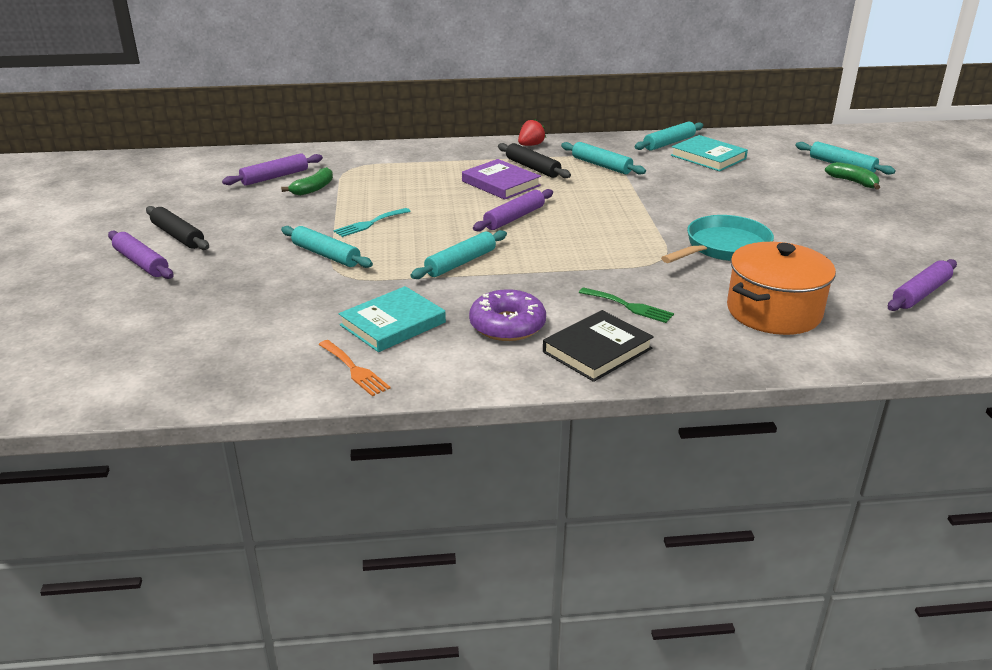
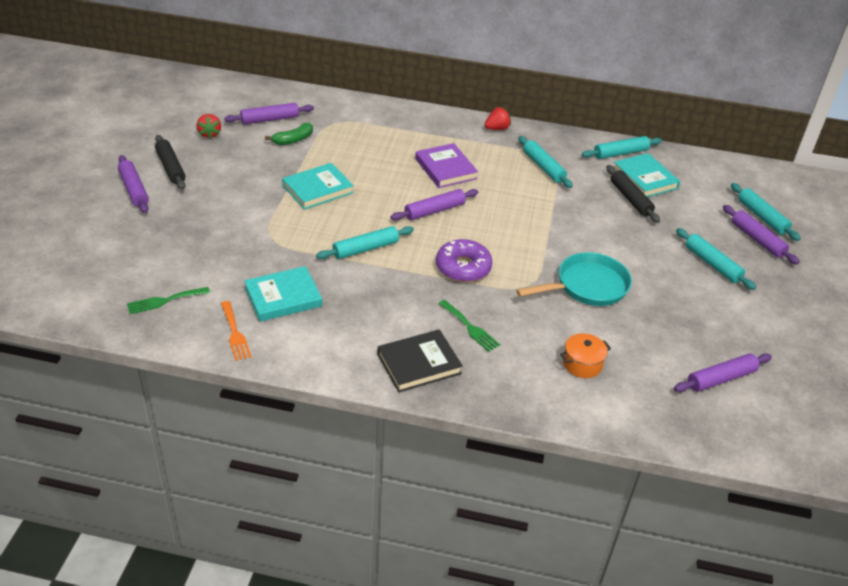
camera: 15 degrees right, 10 degrees up
turquoise rolling pin [281,226,373,268] -> turquoise rolling pin moved to [676,228,756,290]
turquoise fork [334,208,411,237] -> turquoise book [282,163,354,210]
purple donut [469,289,546,341] -> purple donut moved to [436,239,493,282]
black rolling pin [498,143,571,178] -> black rolling pin moved to [606,165,660,223]
orange pot [727,242,836,335] -> orange pot [560,333,611,378], size x0.51
green banana [825,162,880,190] -> purple rolling pin [723,205,800,265]
none -> green fork [127,287,210,314]
none -> red strawberry [197,114,221,139]

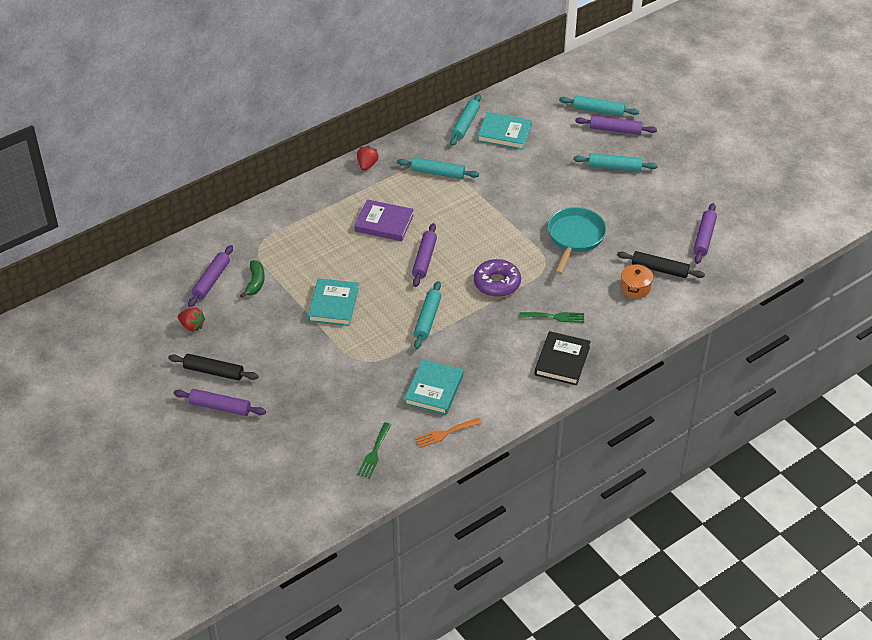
camera: 45 degrees left, 5 degrees up
orange fork [221,301,251,361] -> orange fork turned 135 degrees clockwise [415,418,482,448]
black rolling pin [606,165,660,223] -> black rolling pin moved to [617,251,705,278]

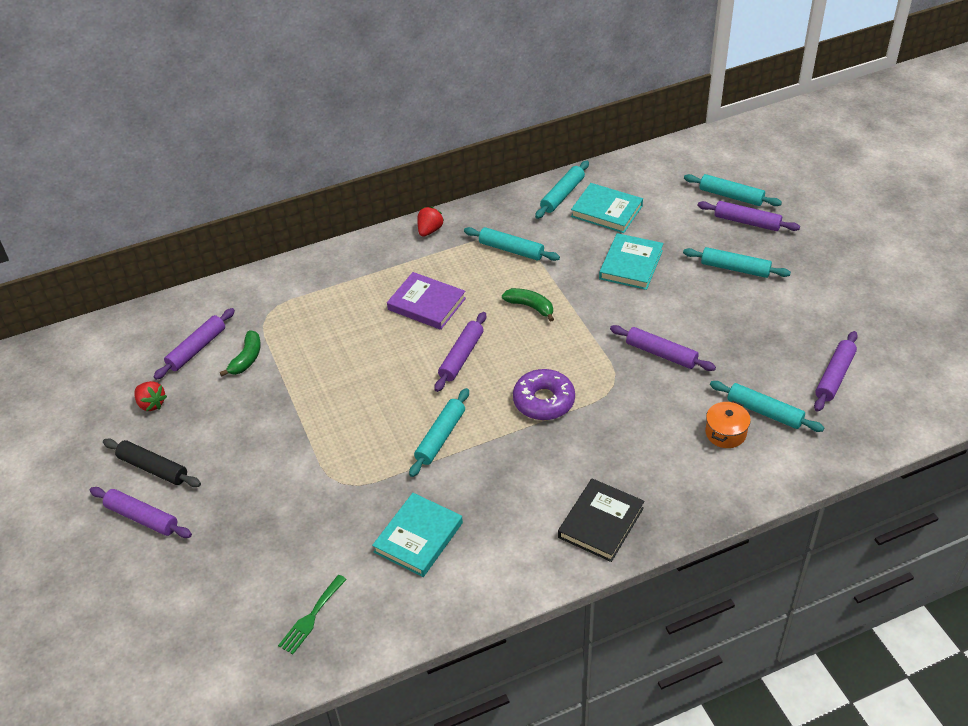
camera: 15 degrees right, 0 degrees up
turquoise book [307,278,359,326] -> turquoise book moved to [599,233,664,290]
orange fork [415,418,482,448] -> none
green fork [520,312,584,323] -> none
turquoise pan [548,207,607,275] -> purple rolling pin [610,325,716,371]
black rolling pin [617,251,705,278] -> turquoise rolling pin [710,381,824,432]
none -> green banana [502,288,554,322]

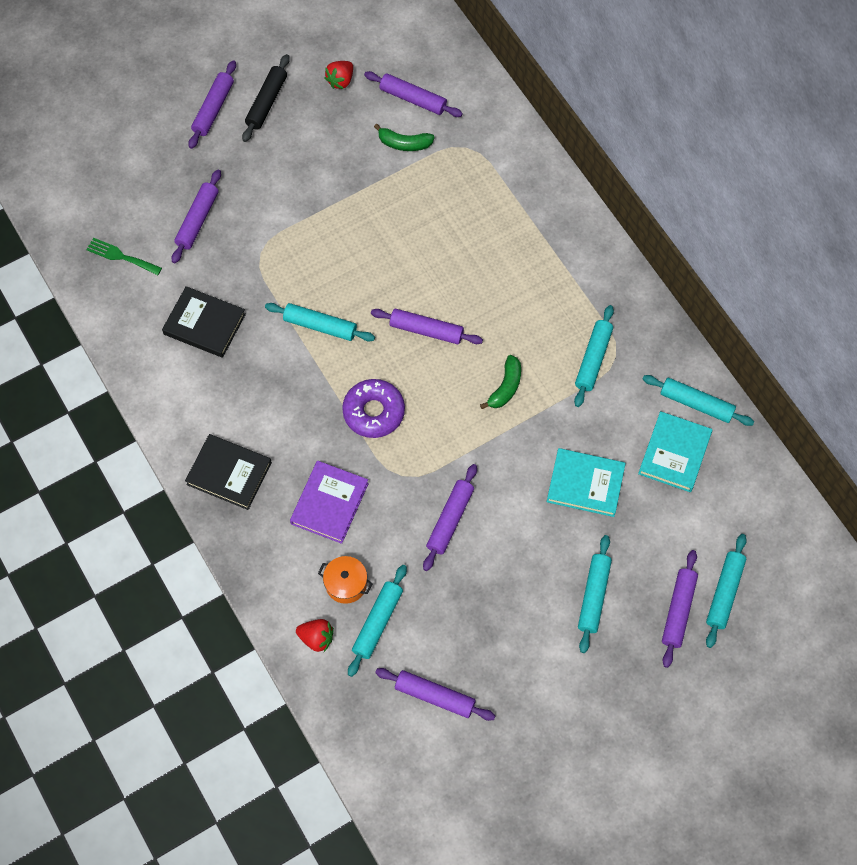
camera: 80 degrees right, 20 degrees up
turquoise book [372,493,463,577] -> black book [162,286,246,358]
purple book [387,272,466,330] -> purple book moved to [290,461,369,544]
red strawberry [417,206,444,237] -> red strawberry moved to [296,619,334,652]
none -> purple rolling pin [172,169,221,263]

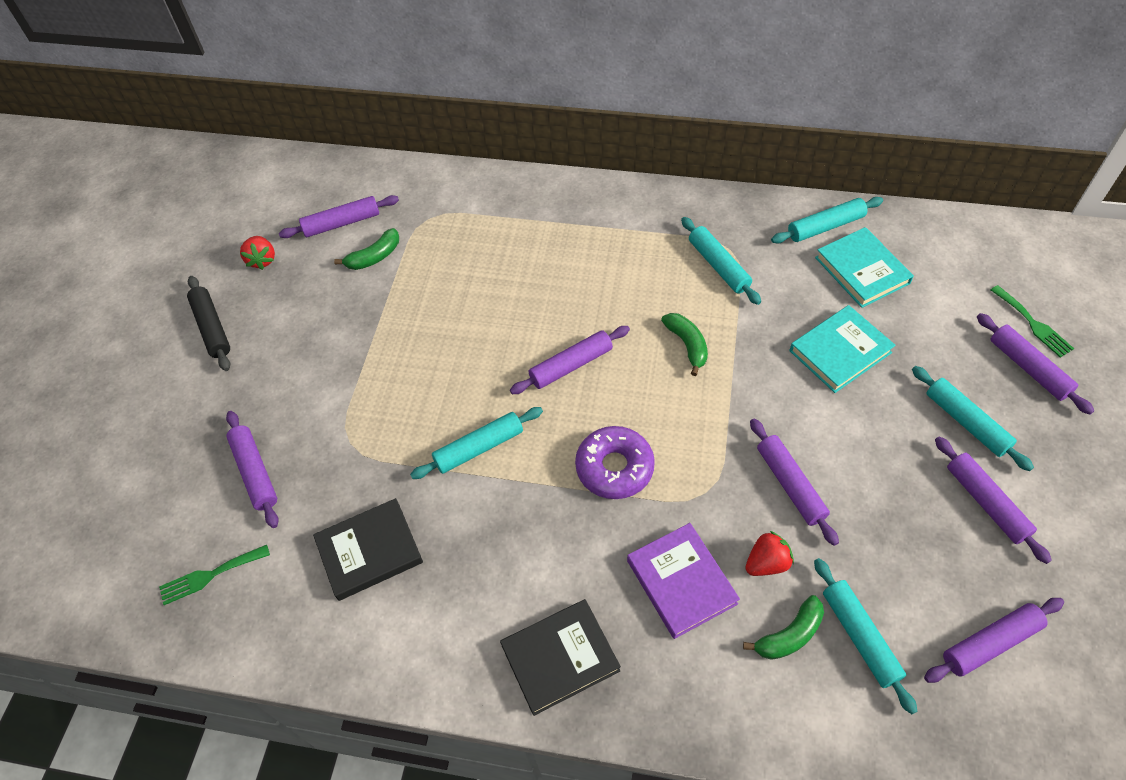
camera: 45 degrees left, 10 degrees down
purple rolling pin [188,60,236,149] -> purple rolling pin moved to [935,436,1052,564]
red strawberry [296,619,334,652] -> red strawberry moved to [745,531,794,576]
orange pot [318,556,373,604] -> green banana [743,595,824,660]
turquoise rolling pin [706,534,747,648] -> green fork [991,285,1074,358]

